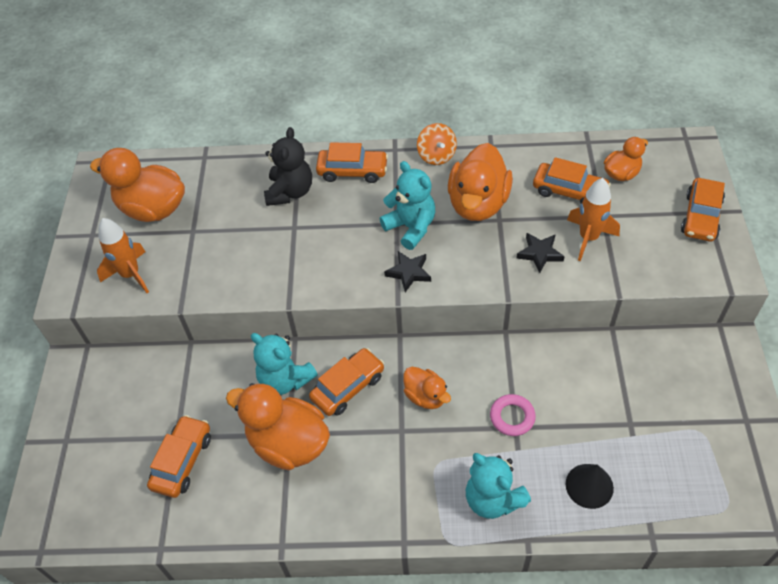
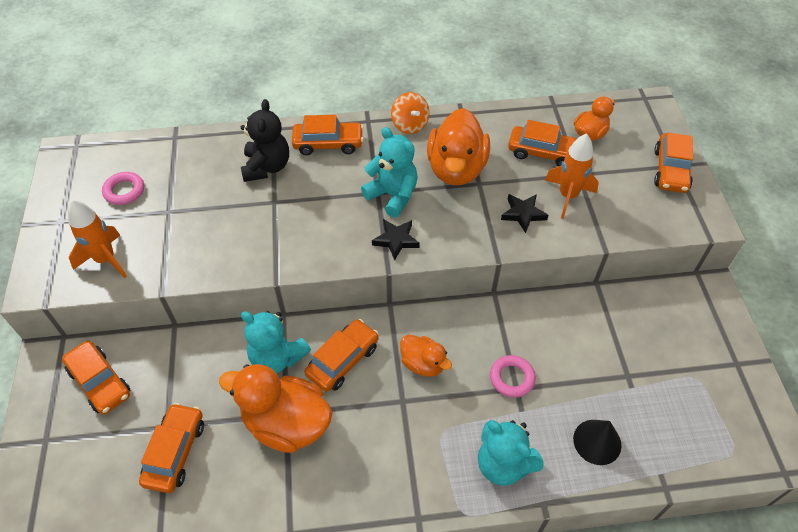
camera: 10 degrees left, 0 degrees up
orange duck [90,148,185,222] -> pink ring [102,172,144,205]
none -> orange car [62,341,130,414]

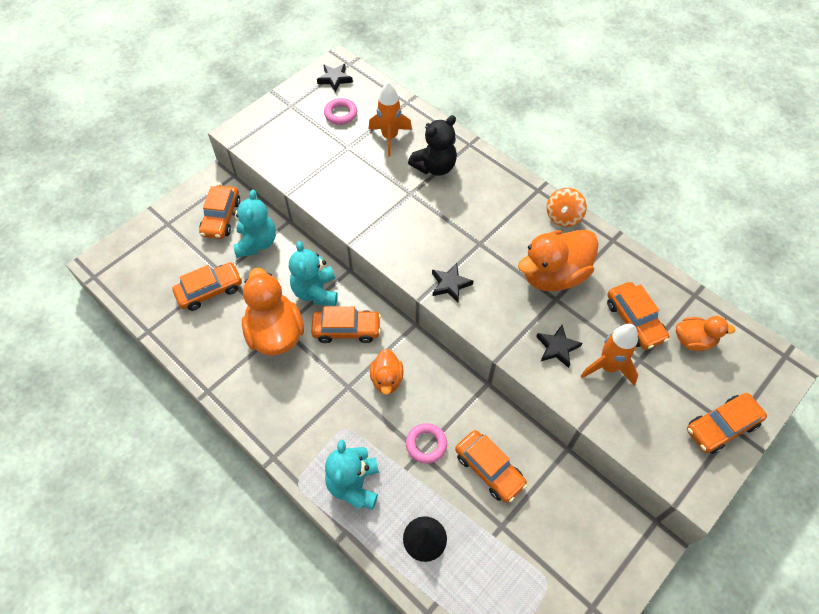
camera: 50 degrees right, 5 degrees up
orange rocket [68,200,127,278] -> orange rocket moved to [369,82,412,157]
orange car [292,115,364,155] -> orange car moved to [455,430,528,503]
turquoise teddy bear [361,127,418,218] -> turquoise teddy bear moved to [232,190,276,258]
none -> black star [317,64,353,92]

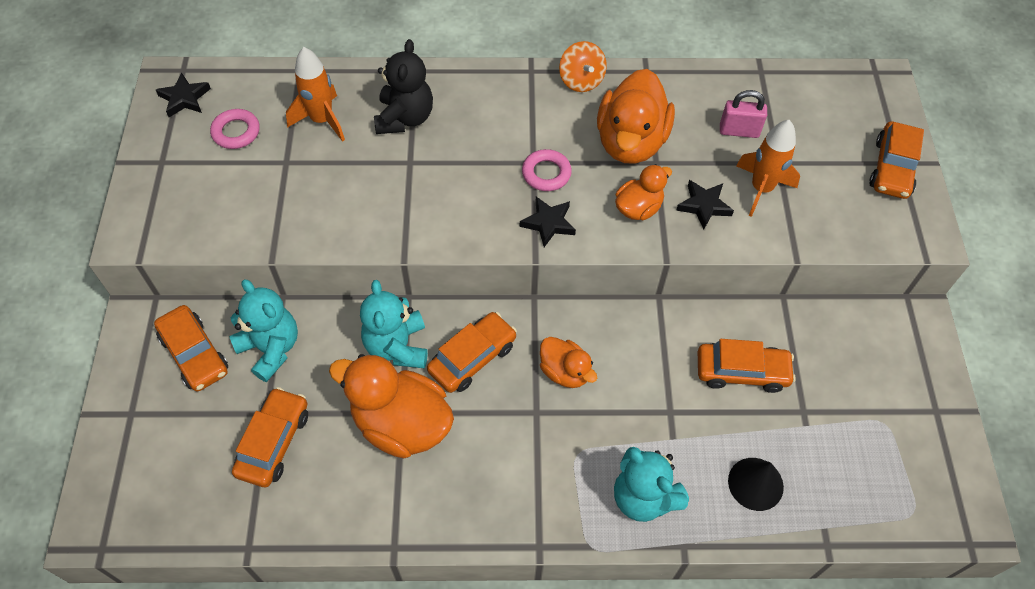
camera: 45 degrees left, 0 degrees up
turquoise teddy bear [289,241,338,306] -> turquoise teddy bear turned 45 degrees clockwise [360,280,428,368]
pink ring [406,423,447,464] -> pink ring moved to [522,149,572,191]
orange car [607,282,669,350] -> pink padlock [720,90,767,138]
orange duck [676,316,735,351] -> orange duck moved to [615,164,672,220]

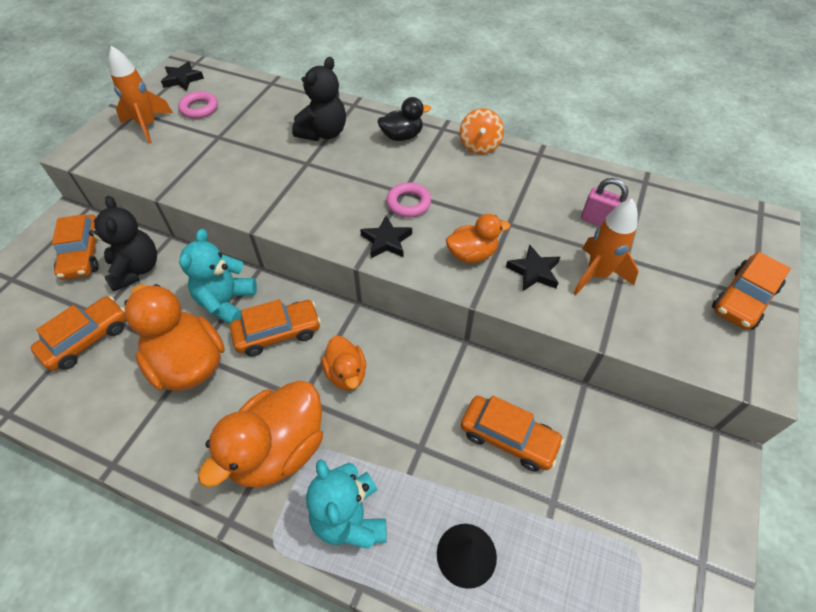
camera: 25 degrees right, 5 degrees down
turquoise teddy bear [229,279,298,382] -> black teddy bear [89,196,157,292]
orange rocket [286,47,345,142] -> orange rocket moved to [108,46,173,144]
orange duck [597,69,675,164] -> orange duck moved to [198,381,323,488]
none -> black duck [378,97,431,141]

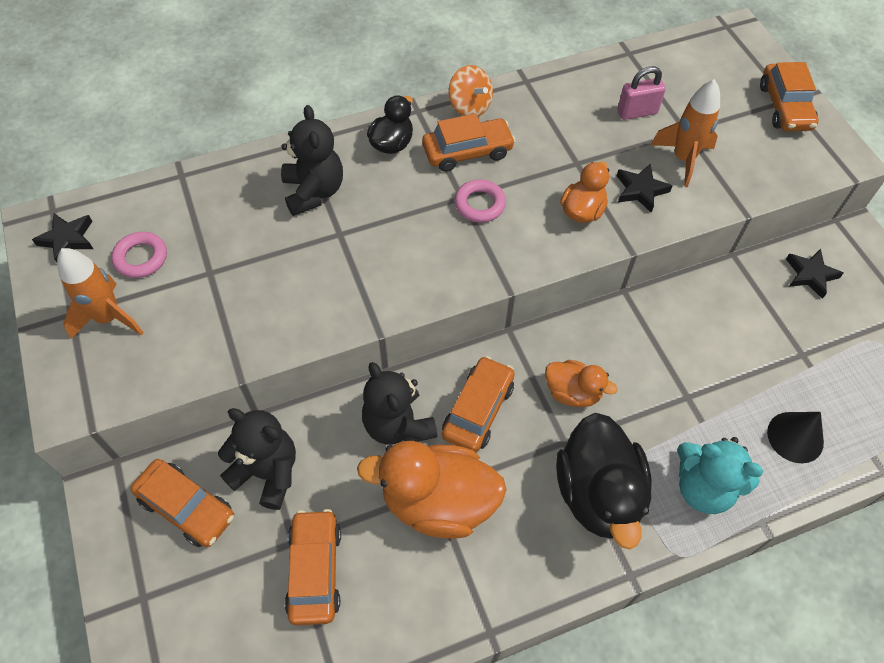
camera: 45 degrees left, 5 degrees up
turquoise teddy bear [179,229,257,324] -> black teddy bear [362,362,437,444]
orange duck [198,381,323,488] -> black duck [556,413,652,549]
black star [360,216,412,258] -> black star moved to [786,249,844,299]
orange car [461,395,564,472] -> orange car moved to [422,113,516,172]

